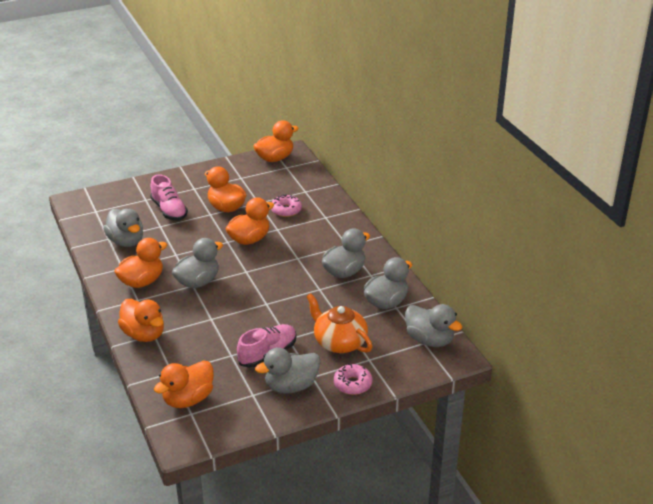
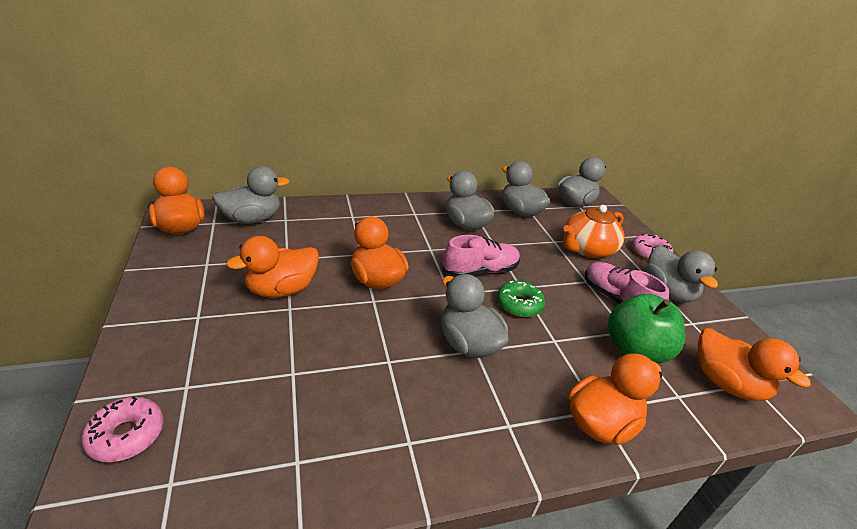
camera: 85 degrees left, 0 degrees up
grey duck [103,209,143,247] -> grey duck moved to [212,166,289,224]
orange duck [114,238,167,288] -> none
pink shoe [150,174,188,221] -> pink shoe moved to [443,235,520,277]
pink donut [271,194,302,217] -> pink donut moved to [81,396,164,462]
none -> green donut [497,281,545,317]
none -> green apple [608,294,685,364]

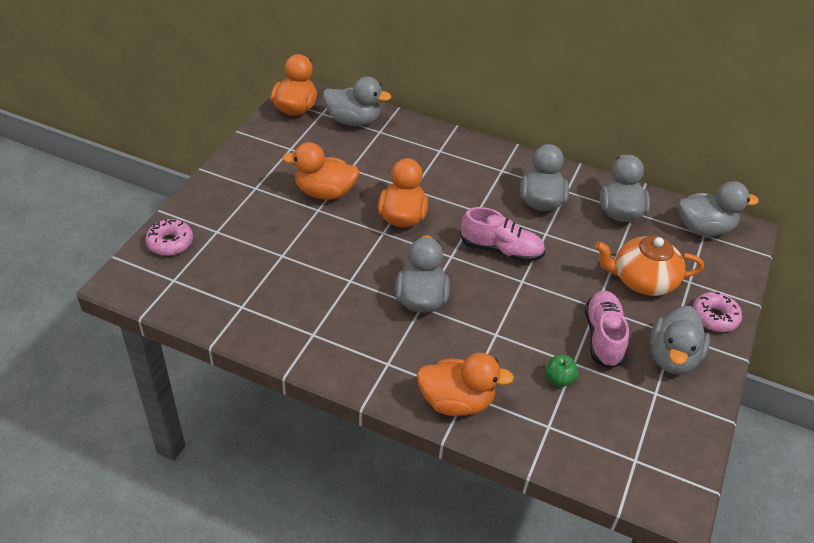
camera: 40 degrees right, 10 degrees up
green donut [497,281,545,317] -> none
green apple [608,294,685,364] -> green apple [545,355,579,387], size x0.46
orange duck [698,328,811,401] -> none

